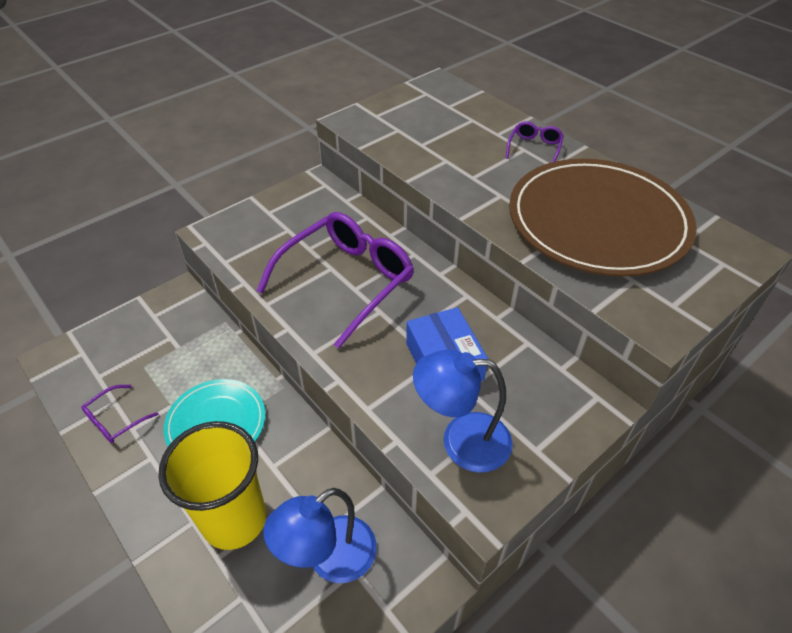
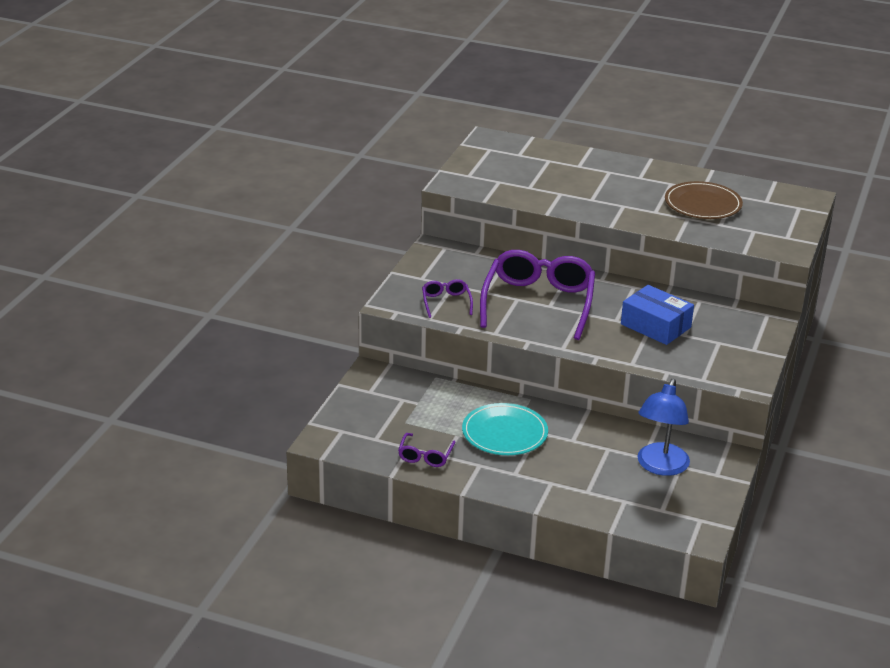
camera: 30 degrees left, 15 degrees down
yellow cup [158,421,266,550] -> none
blue lamp [413,350,513,473] -> none
purple glasses [506,121,564,163] -> purple glasses moved to [422,279,473,318]
brown plate [509,159,697,277] -> brown plate [665,181,743,219], size x0.54

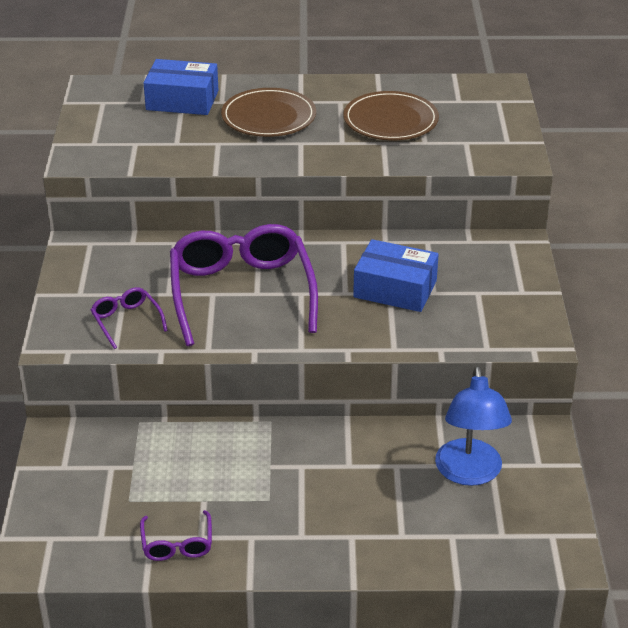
camera: 20 degrees left, 5 degrees up
turquoise plate [462,403,548,455] -> none
none -> blue box [144,59,218,115]
none -> brown plate [221,88,316,137]

